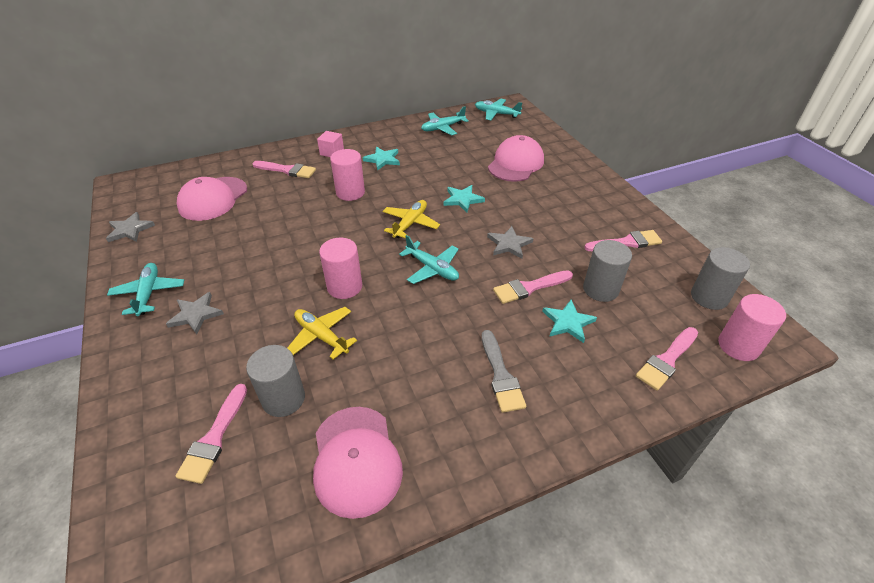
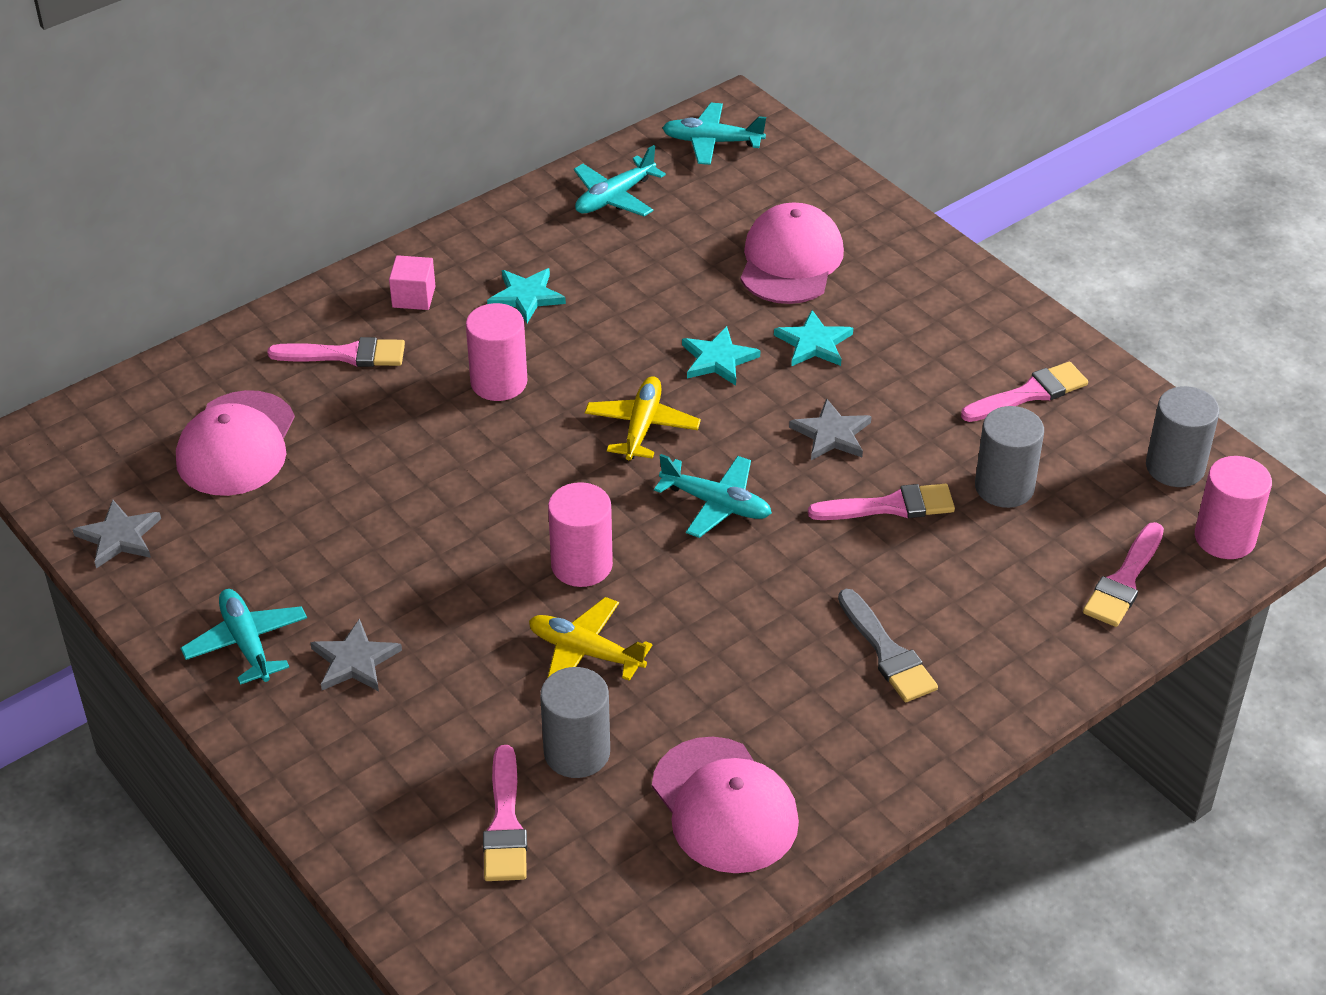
camera: 15 degrees left, 0 degrees up
pink brush [493,270,573,304] -> pink brush turned 150 degrees counterclockwise [808,484,955,520]
turquoise star [542,300,597,343] -> turquoise star moved to [774,310,853,366]

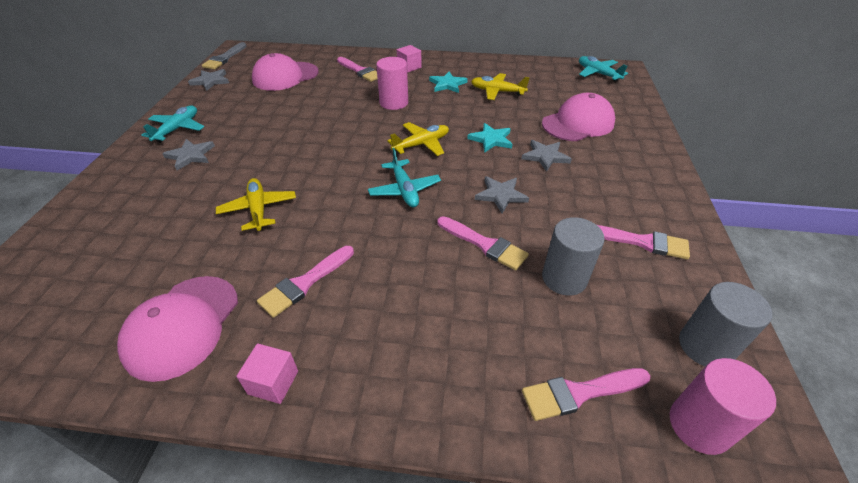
camera: 45 degrees right, 0 degrees up
pink brush [483,745,527,881] -> pink brush moved to [257,246,354,318]
grey cylinder [540,667,610,778] -> none
pink cylinder [548,482,613,587] -> none
turquoise plane [574,145,666,216] -> none
turquoise star [774,310,853,366] -> grey star [521,140,572,172]
grey brush [838,589,938,702] -> grey brush moved to [202,42,246,69]
none -> pink cube [236,343,298,404]
none -> yellow plane [471,73,530,100]

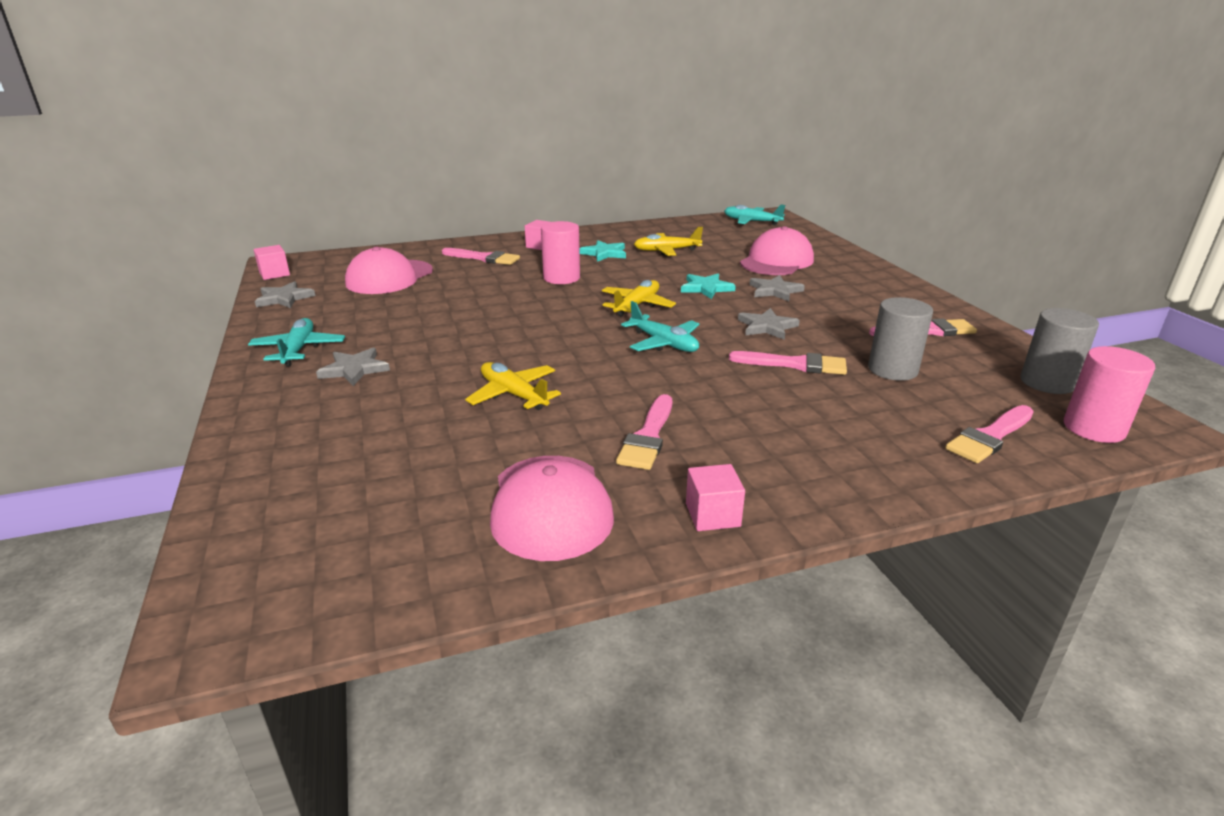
camera: 25 degrees left, 15 degrees down
grey brush [202,42,246,69] -> pink cube [253,245,290,280]

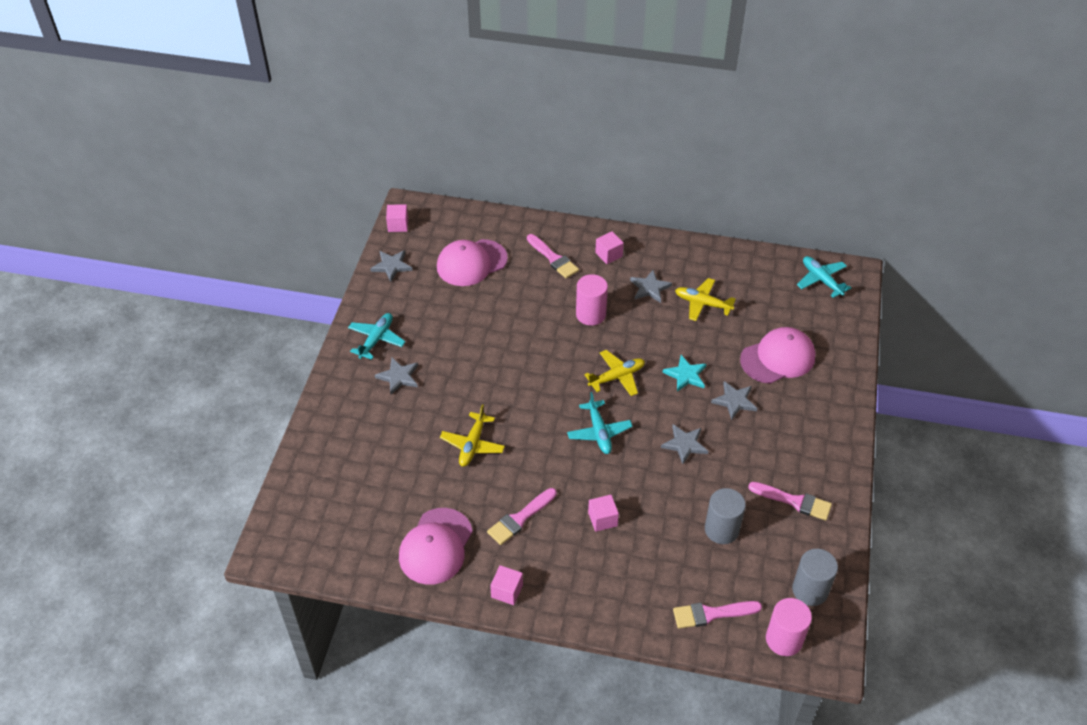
camera: 30 degrees right, 20 degrees up
yellow plane [465,362,561,410] -> yellow plane turned 150 degrees counterclockwise [440,404,505,467]
turquoise star [580,240,626,262] -> grey star [630,270,672,303]
pink brush [729,351,847,375] -> none
none -> pink cube [588,495,619,532]

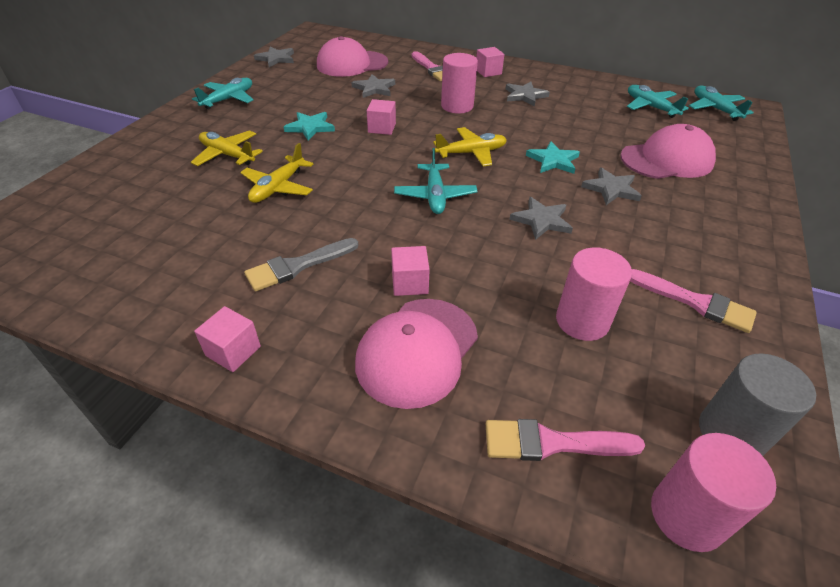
camera: 10 degrees right, 5 degrees down
grey star [375,358,418,395] -> grey star moved to [351,74,395,98]
pink cube [386,204,408,232] -> pink cube moved to [366,99,396,135]
pink cap [399,508,473,585] -> pink cap moved to [355,299,478,409]
pink brush [487,488,557,545] -> grey brush [244,238,358,291]
yellow plane [675,278,736,321] -> yellow plane moved to [191,130,263,166]
grey cylinder [705,488,746,544] -> pink cylinder [556,247,632,341]
none -> turquoise star [284,112,335,140]
none -> turquoise plane [627,85,689,118]

